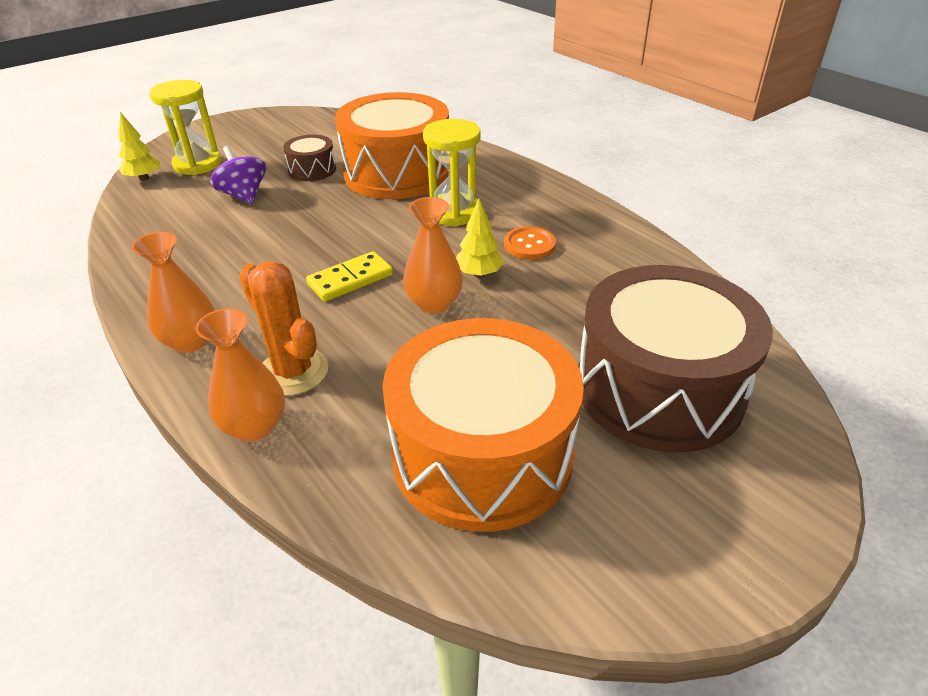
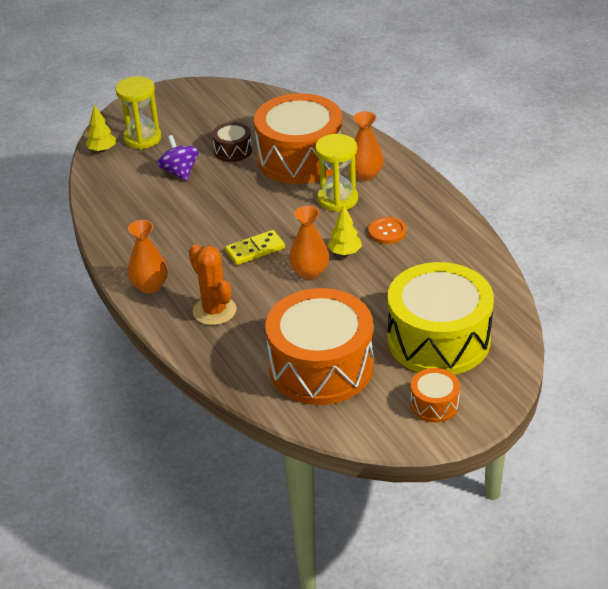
camera: 10 degrees right, 0 degrees up
orange vase [195,308,285,442] -> orange vase moved to [348,111,384,181]
brown drum [578,265,773,453] -> yellow drum [387,262,494,375]
none -> orange drum [410,368,460,422]

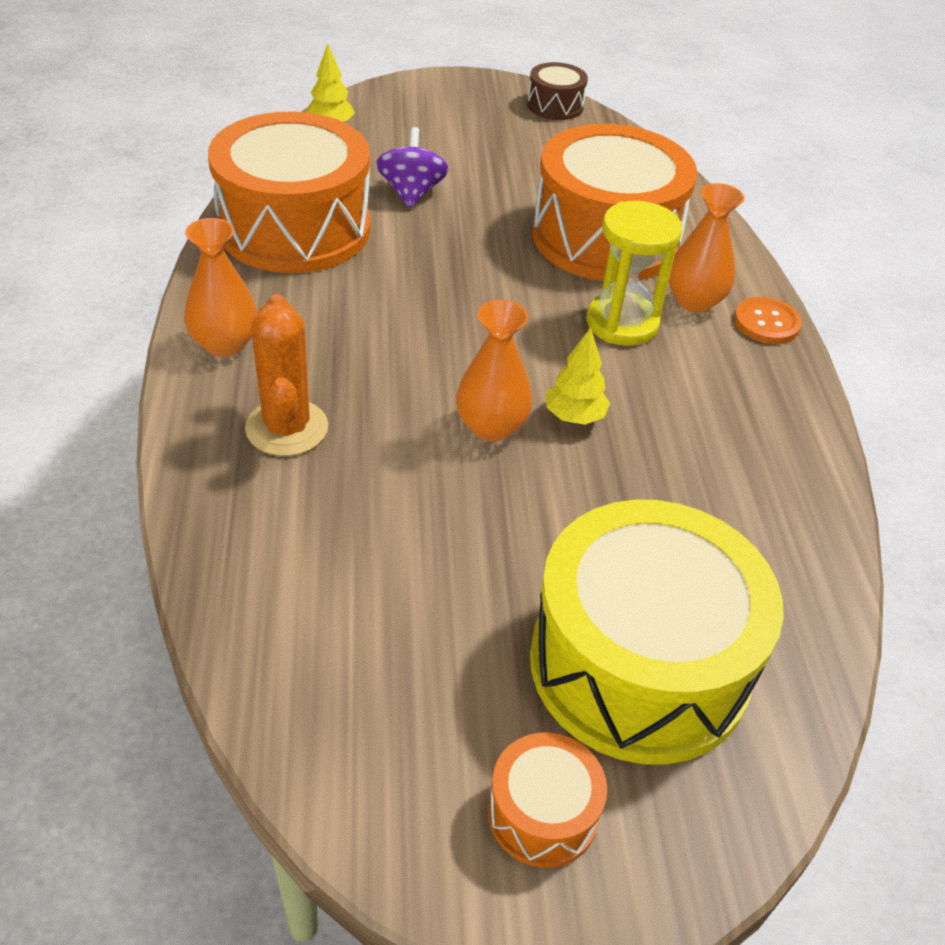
camera: 20 degrees right, 5 degrees up
yellow hourglass [116,76,161,149] -> none
brown drum [212,122,252,162] -> brown drum moved to [527,62,588,120]
yellow domino [225,230,285,265] -> none
orange drum [266,288,374,405] -> orange drum moved to [208,112,371,273]
orange button [368,217,406,244] -> orange button moved to [734,297,802,344]

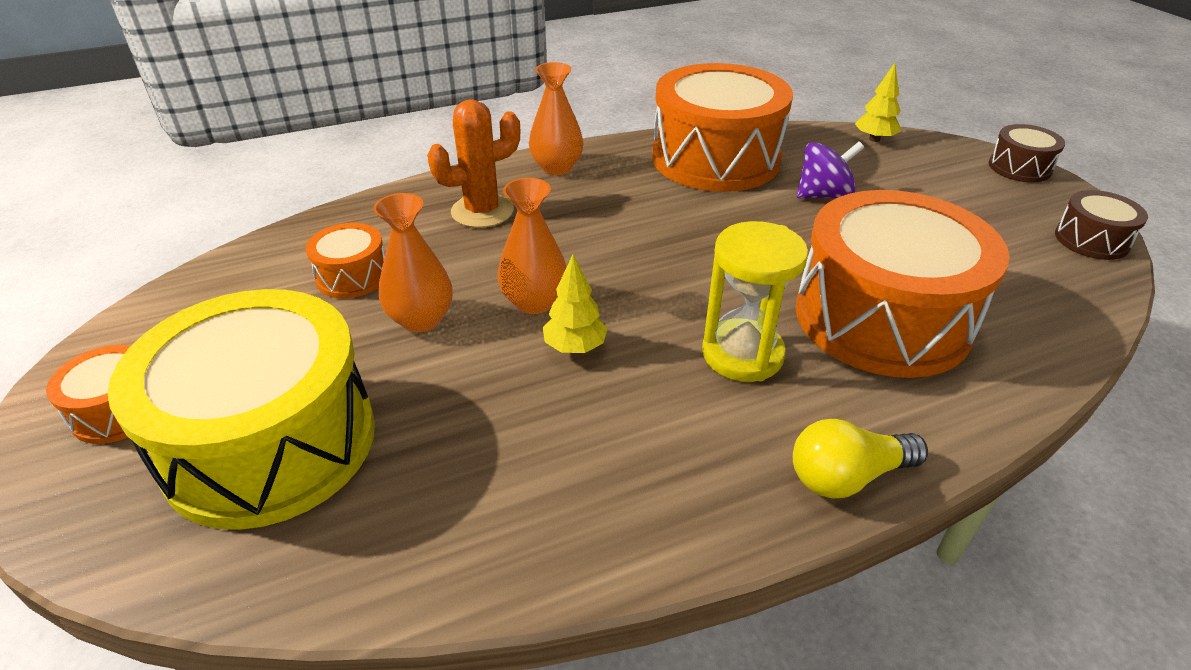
camera: 75 degrees right, 5 degrees down
orange vase [668,183,744,312] -> orange vase moved to [373,193,452,332]
orange button [734,297,802,344] -> yellow light bulb [793,419,928,499]
none -> orange drum [306,223,385,298]
none -> brown drum [989,124,1065,183]

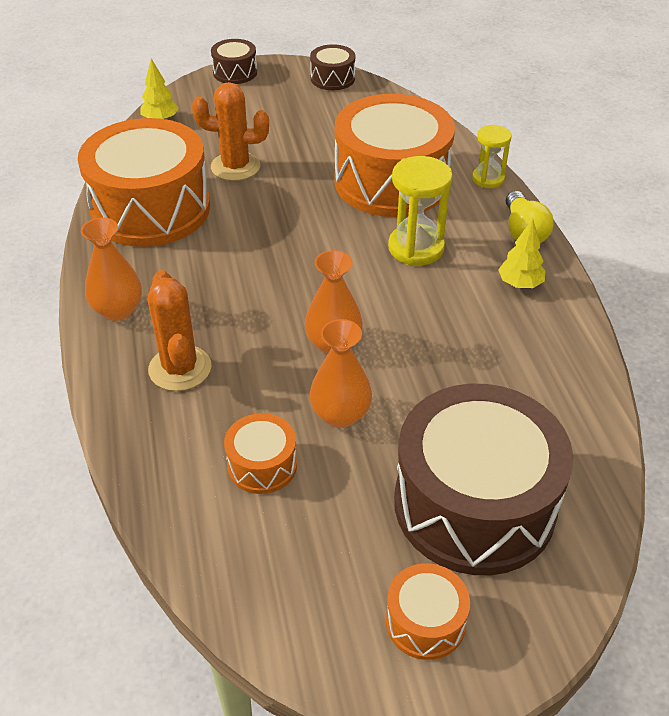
camera: 80 degrees left, 5 degrees up
yellow drum [107,289,375,530] -> brown drum [394,384,573,575]
yellow tree [543,255,608,353] -> yellow tree moved to [498,219,545,288]
purple spinning top [797,141,864,199] -> orange cactus [192,82,269,181]
none -> yellow hourglass [472,125,512,188]

